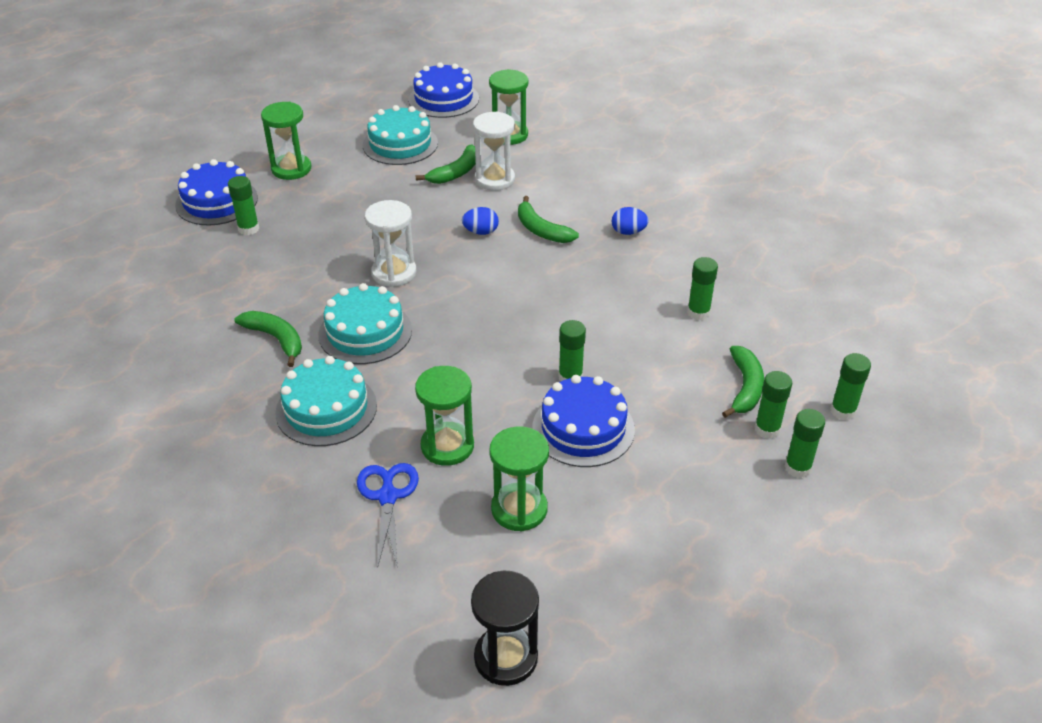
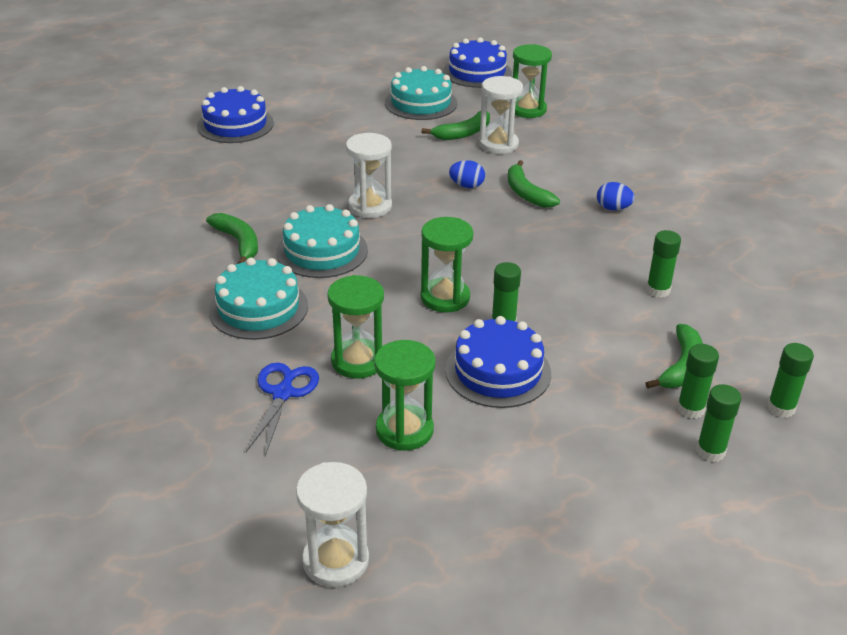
camera: 15 degrees right, 5 degrees down
green glue stick [228,176,259,235] -> none
green hourglass [261,102,311,180] -> green hourglass moved to [421,217,473,313]
black hourglass [471,571,539,686] -> white hourglass [296,462,369,587]

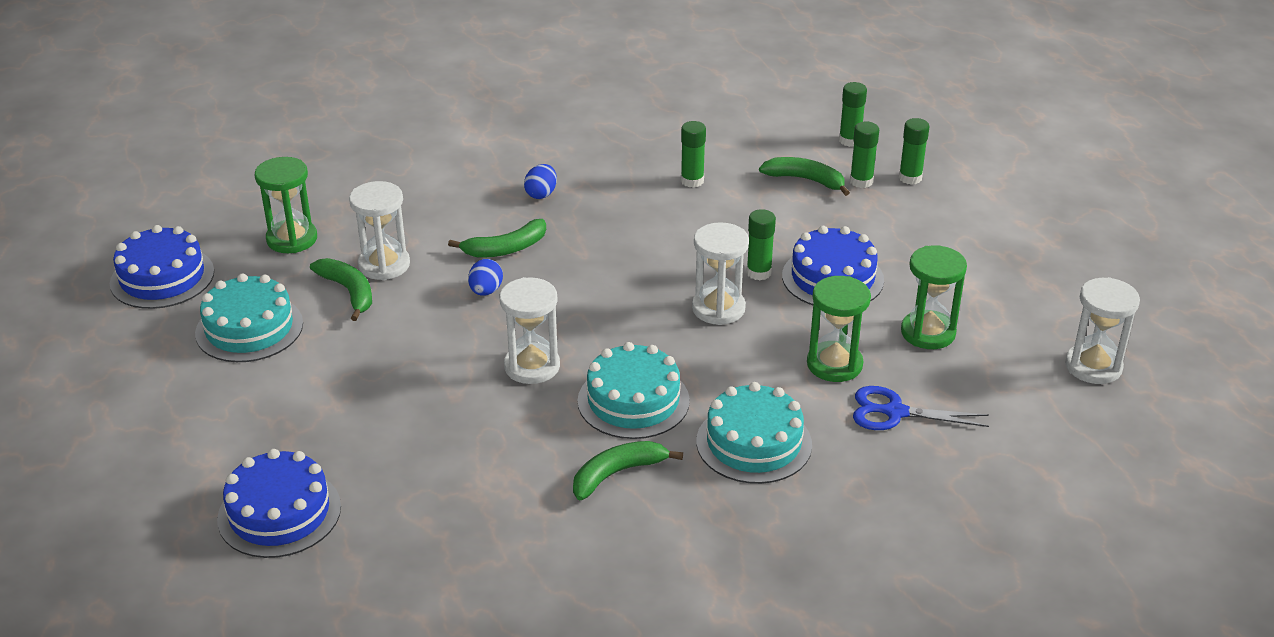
camera: 90 degrees left, 0 degrees up
green hourglass [421,217,473,313] -> white hourglass [692,222,749,325]

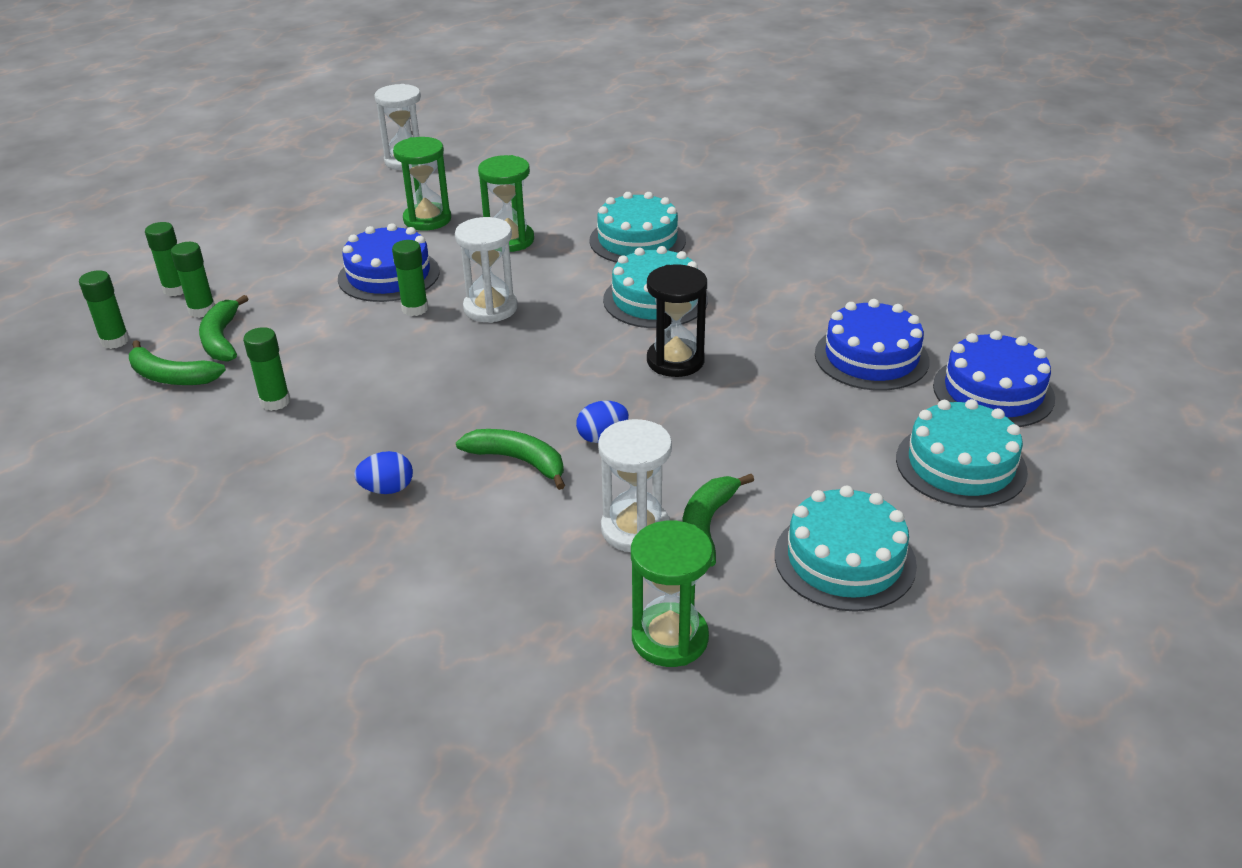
camera: 125 degrees left, 0 degrees up
blue cake [110,225,214,309] -> blue cake moved to [815,299,930,391]
white hourglass [499,277,560,384] -> black hourglass [647,265,707,377]
green banana [573,441,683,500] -> green banana moved to [129,340,226,385]
blue scissors [853,386,989,430] -> none
none -> turquoise cake [896,399,1028,508]

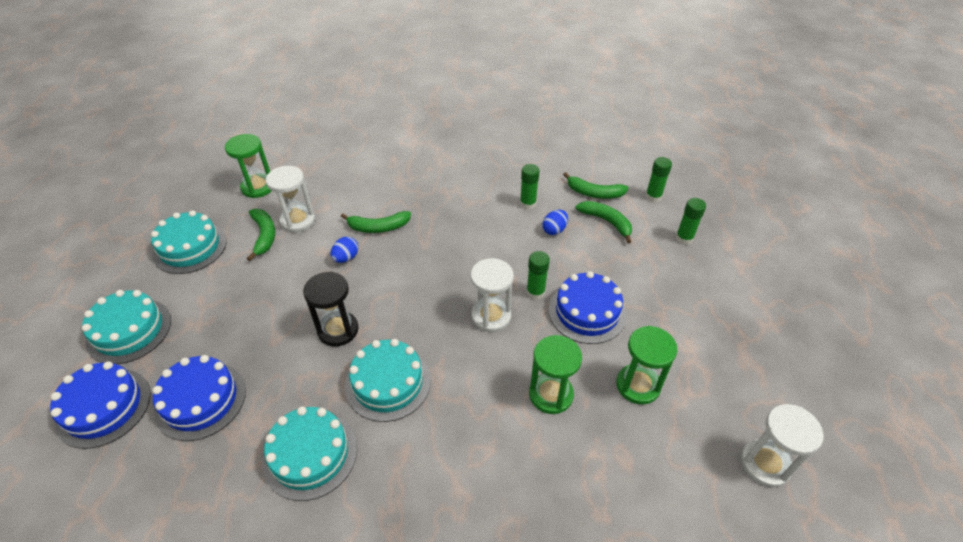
camera: 145 degrees right, 10 degrees up
green banana [129,340,226,385] -> green banana turned 150 degrees counterclockwise [563,172,628,199]
green glue stick [171,242,215,318] -> none
blue egg [354,451,413,494] -> blue egg moved to [542,210,568,235]
turquoise cake [589,192,686,263] -> turquoise cake moved to [262,406,357,501]

